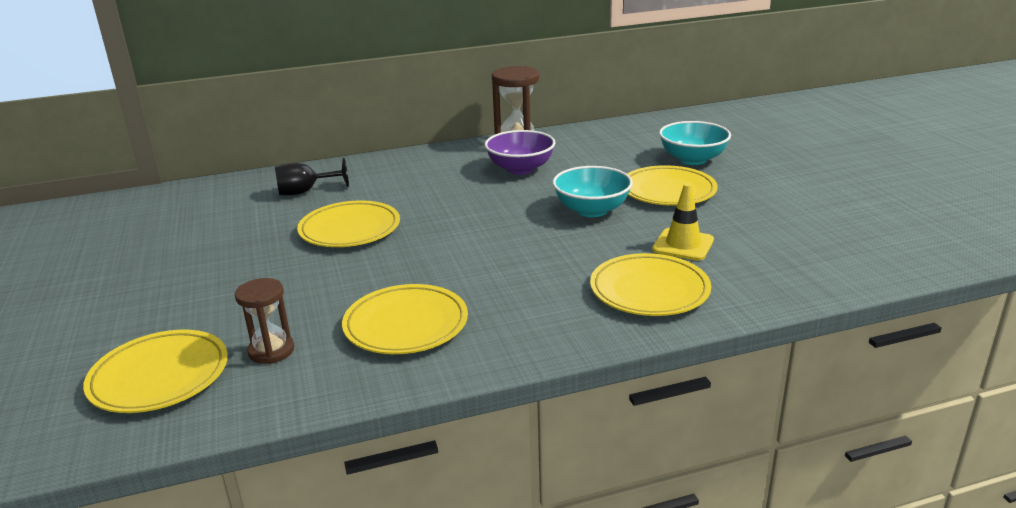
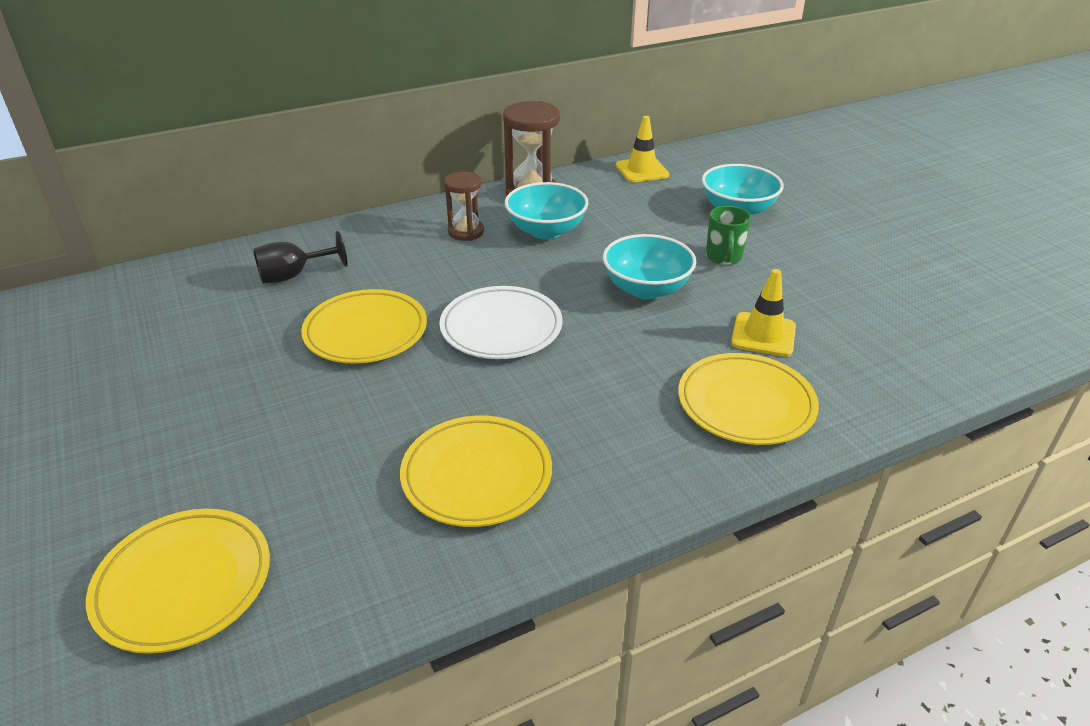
camera: 10 degrees left, 10 degrees up
brown hourglass [235,278,294,364] -> brown hourglass moved to [444,171,484,241]
purple bowl [485,130,556,175] -> turquoise bowl [505,182,589,239]
yellow plate [627,165,718,206] -> green mug [706,206,751,265]
none -> white plate [440,286,563,359]
none -> yellow traffic cone [616,116,669,182]

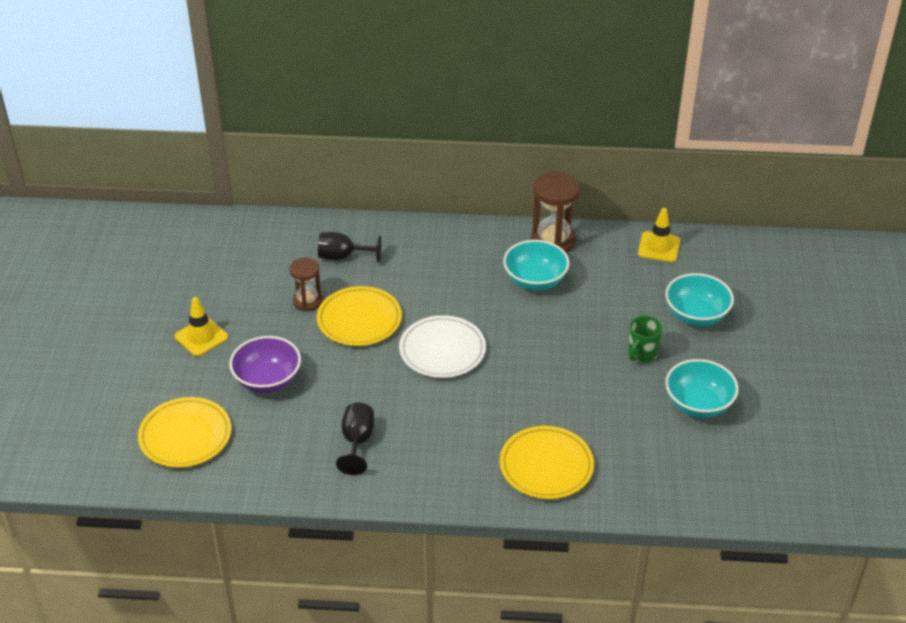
camera: 30 degrees right, 5 degrees up
yellow plate [400,415,552,527] -> black goblet [336,402,374,475]
brown hourglass [444,171,484,241] -> brown hourglass moved to [290,258,322,312]
turquoise bowl [603,234,696,299] -> turquoise bowl moved to [665,359,739,418]
yellow traffic cone [731,269,796,357] -> yellow traffic cone moved to [175,297,228,356]
none -> purple bowl [229,336,301,393]

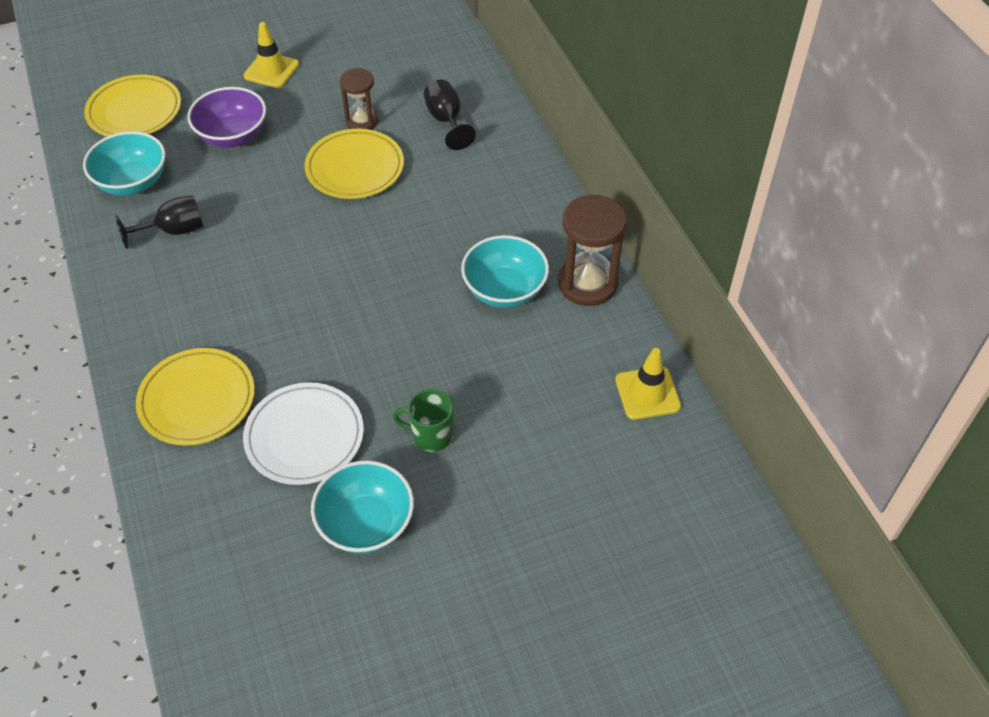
camera: 65 degrees right, 10 degrees up
white plate [399,315,486,378] -> white plate moved to [243,382,364,485]
turquoise bowl [665,273,734,326] -> turquoise bowl moved to [83,131,166,196]

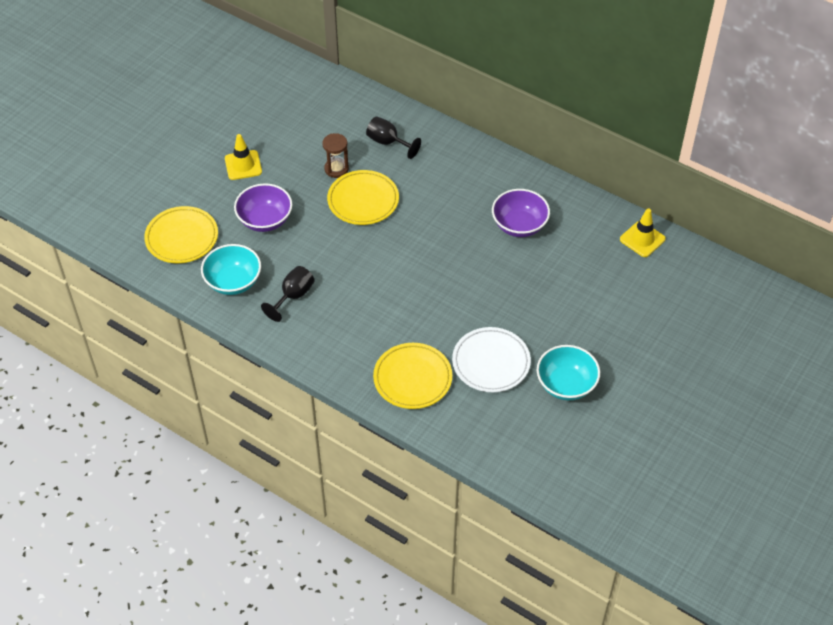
camera: 35 degrees left, 0 degrees up
green mug [393,389,453,452] -> none
turquoise bowl [461,235,549,308] -> purple bowl [492,189,550,237]
brown hourglass [558,194,627,306] -> none

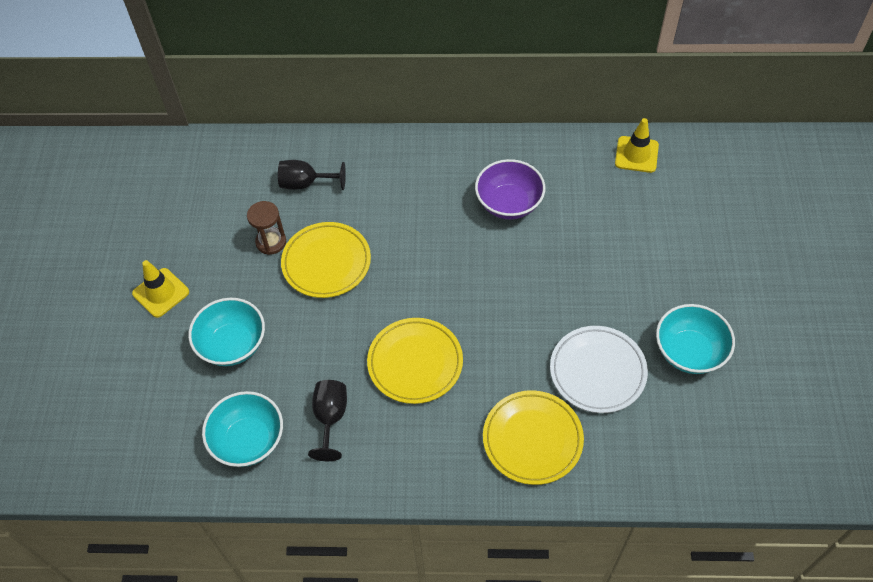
camera: 30 degrees left, 5 degrees up
yellow plate [144,206,218,263] -> yellow plate moved to [367,318,463,404]
purple bowl [234,183,292,232] -> turquoise bowl [188,298,265,366]

